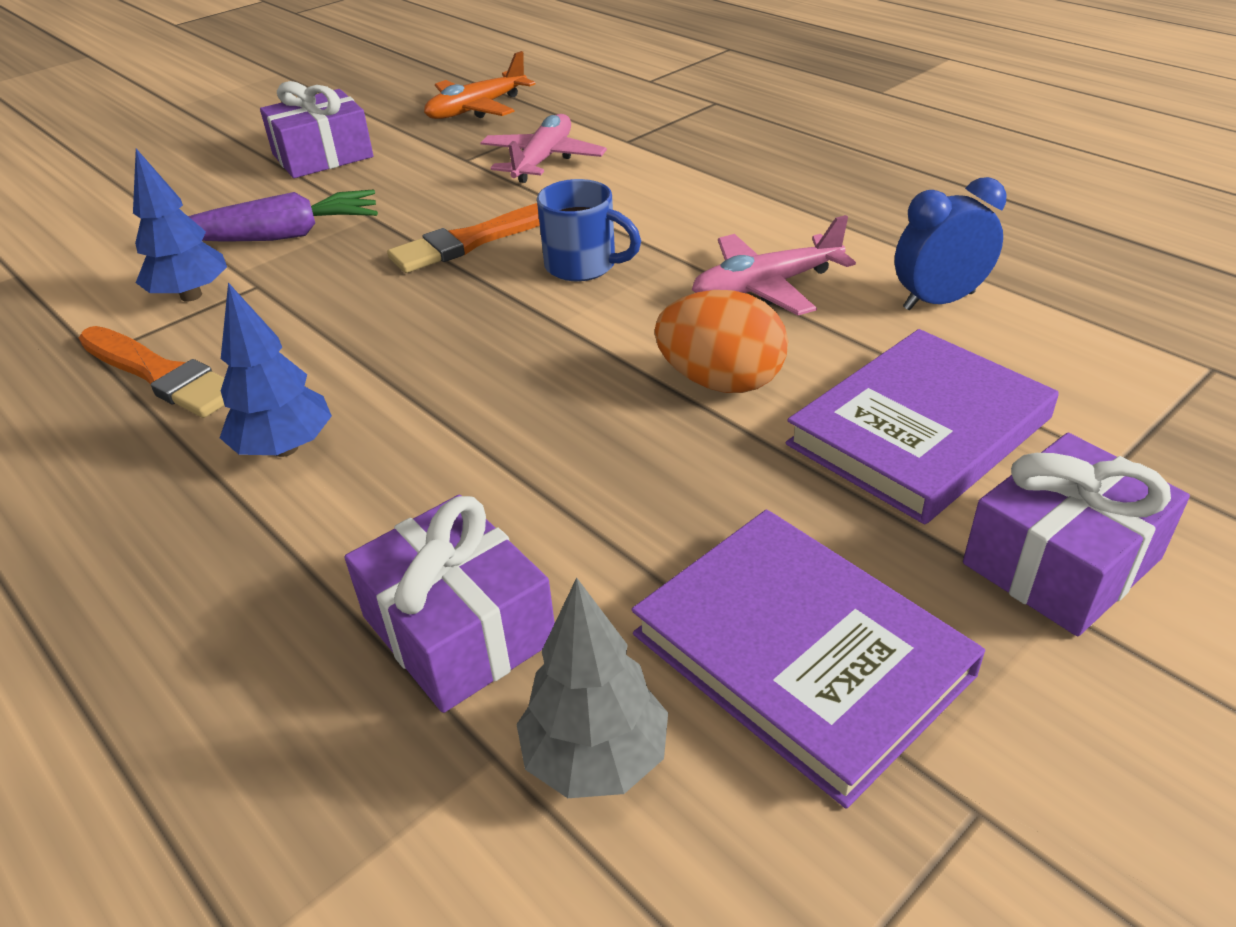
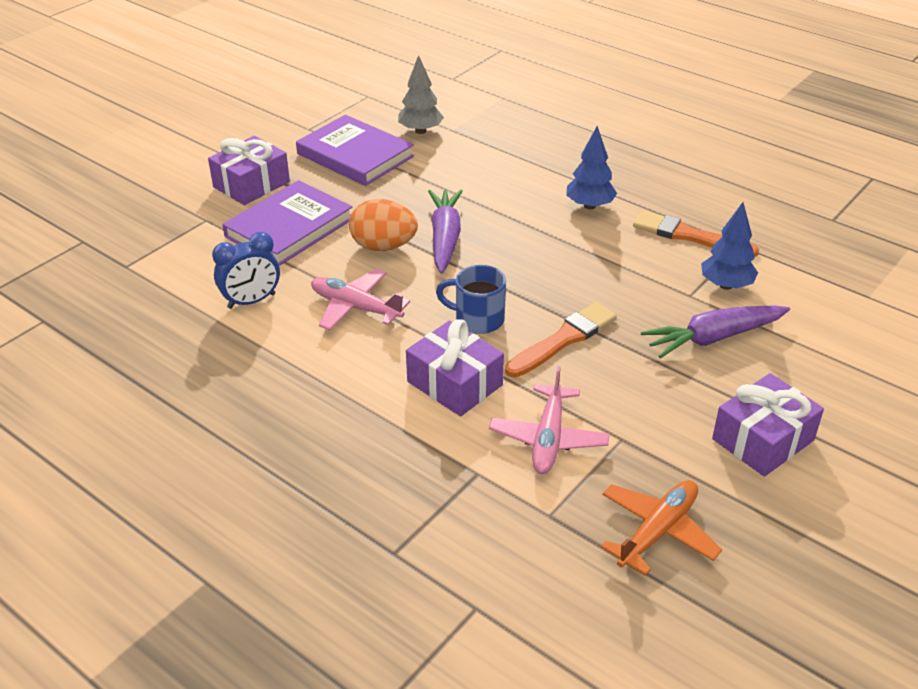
camera: 170 degrees right, 0 degrees up
purple gift [344,495,555,713] -> purple gift moved to [406,319,504,416]
pink plane [692,215,856,315] -> pink plane turned 120 degrees counterclockwise [311,269,410,330]
none -> purple carrot [428,190,463,274]

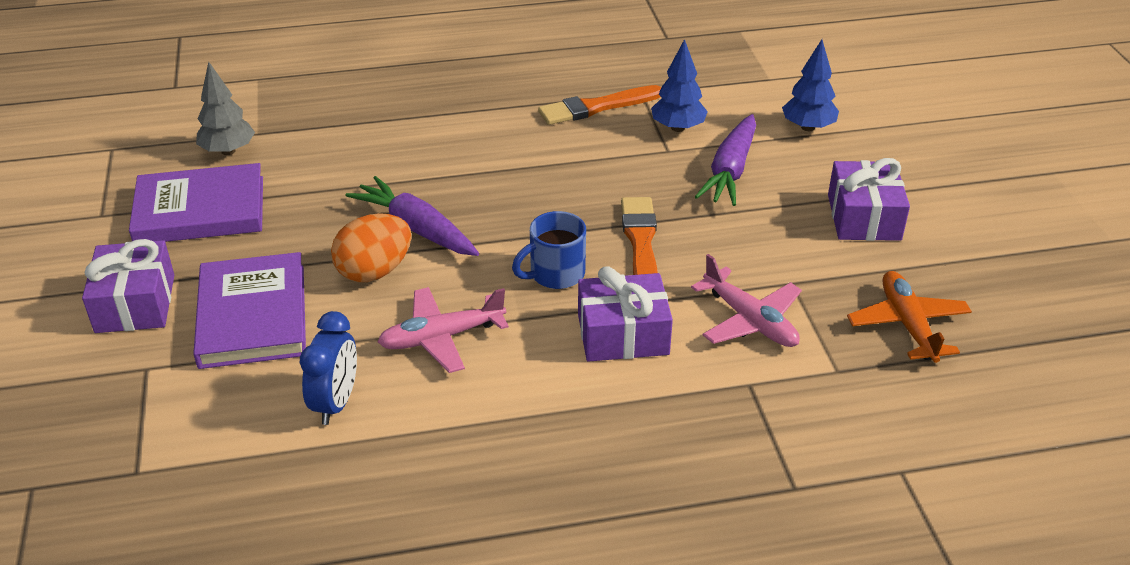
camera: 50 degrees left, 0 degrees up
blue tree [566,126,617,209] -> blue tree moved to [782,39,839,131]

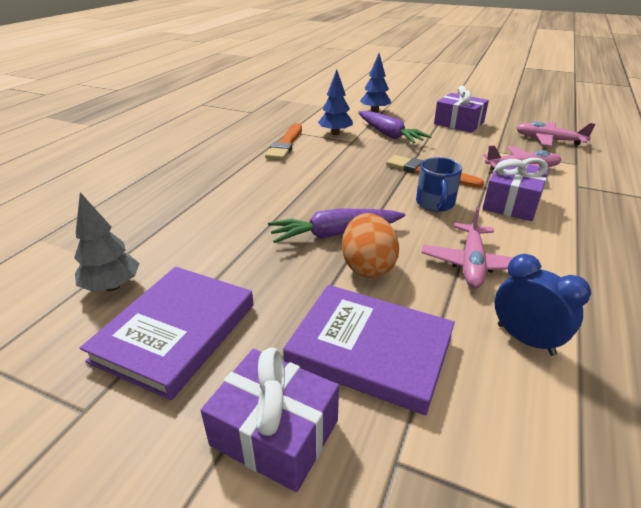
camera: 55 degrees left, 5 degrees down
orange plane [847,271,972,363] -> pink plane [516,122,596,147]

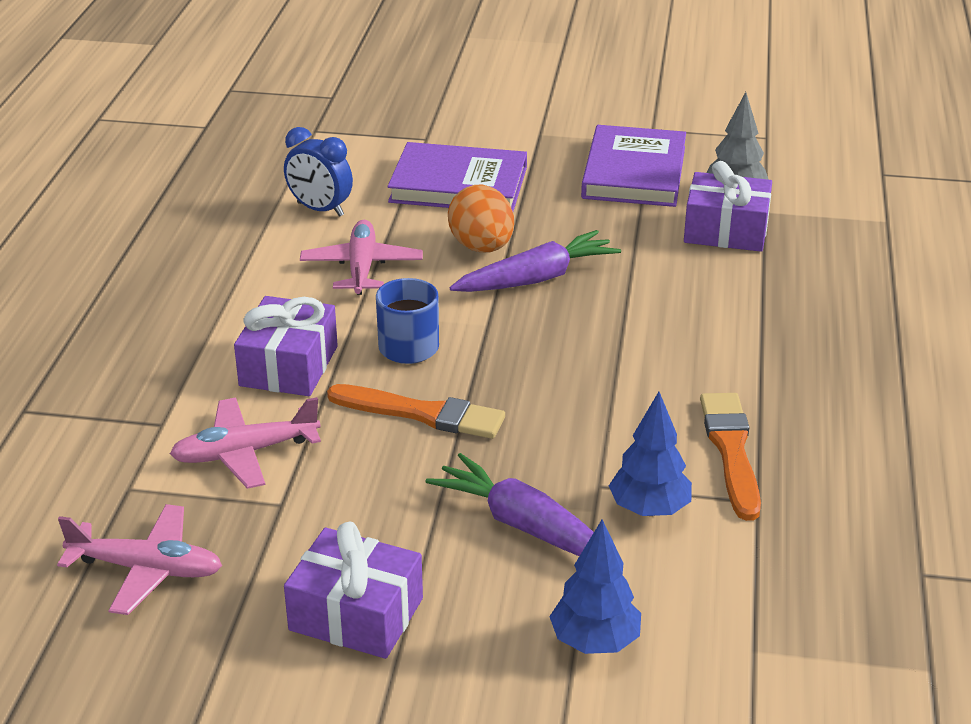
camera: 165 degrees right, 0 degrees up
purple gift [201,347,339,492] -> purple gift moved to [684,161,772,252]

